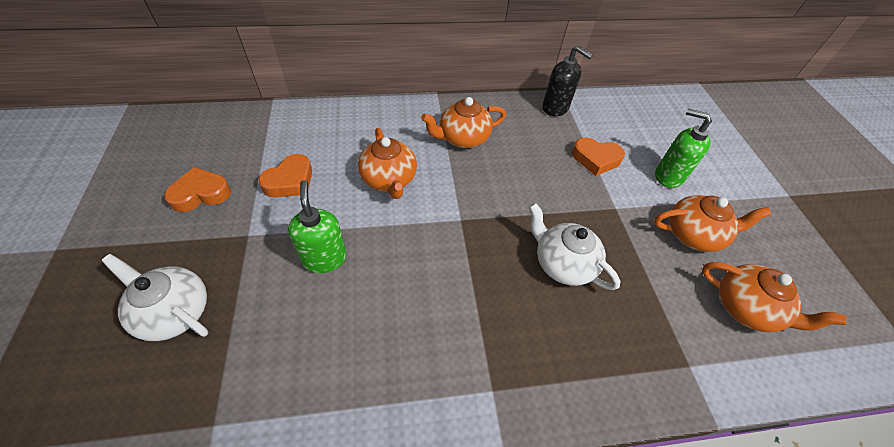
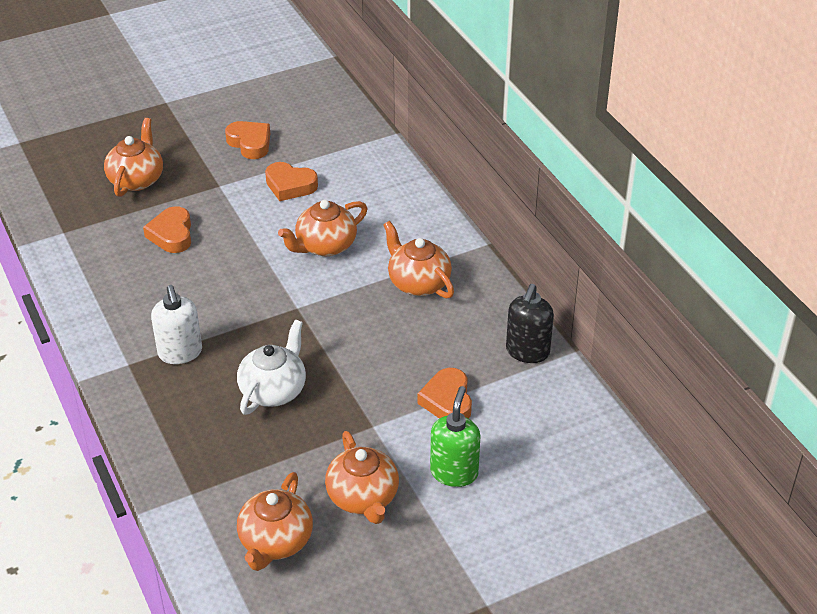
camera: 75 degrees right, 10 degrees down
white teapot [101,254,208,341] -> orange teapot [104,118,163,197]
green soap dispenser [288,180,347,273] -> none
none -> orange heart [143,206,191,253]
none -> white soap dispenser [151,285,202,364]

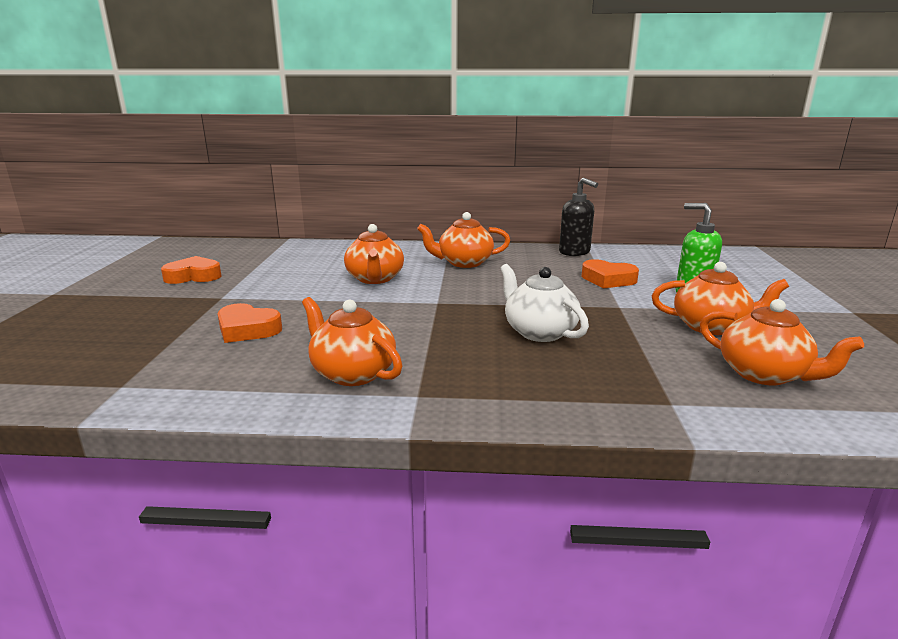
camera: 60 degrees left, 20 degrees down
orange teapot [104,118,163,197] -> orange teapot moved to [302,297,403,386]
white soap dispenser [151,285,202,364] -> none
orange heart [265,162,318,201] -> none

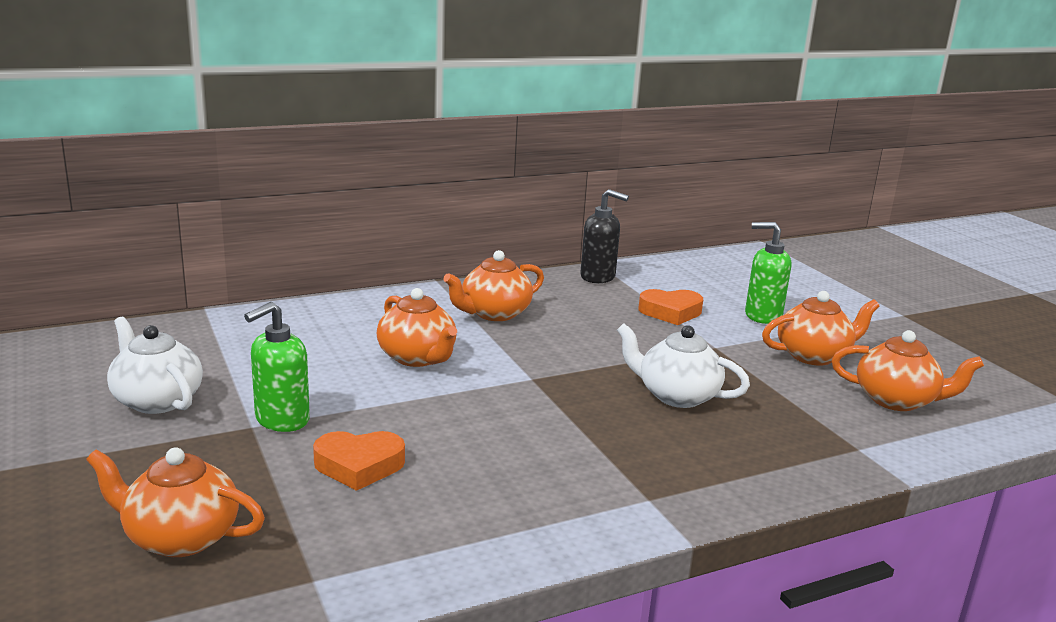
camera: 30 degrees left, 0 degrees up
orange heart [161,256,222,284] -> white teapot [107,317,203,414]
orange teapot [302,297,403,386] -> orange teapot moved to [86,447,265,557]
none -> green soap dispenser [244,302,310,432]

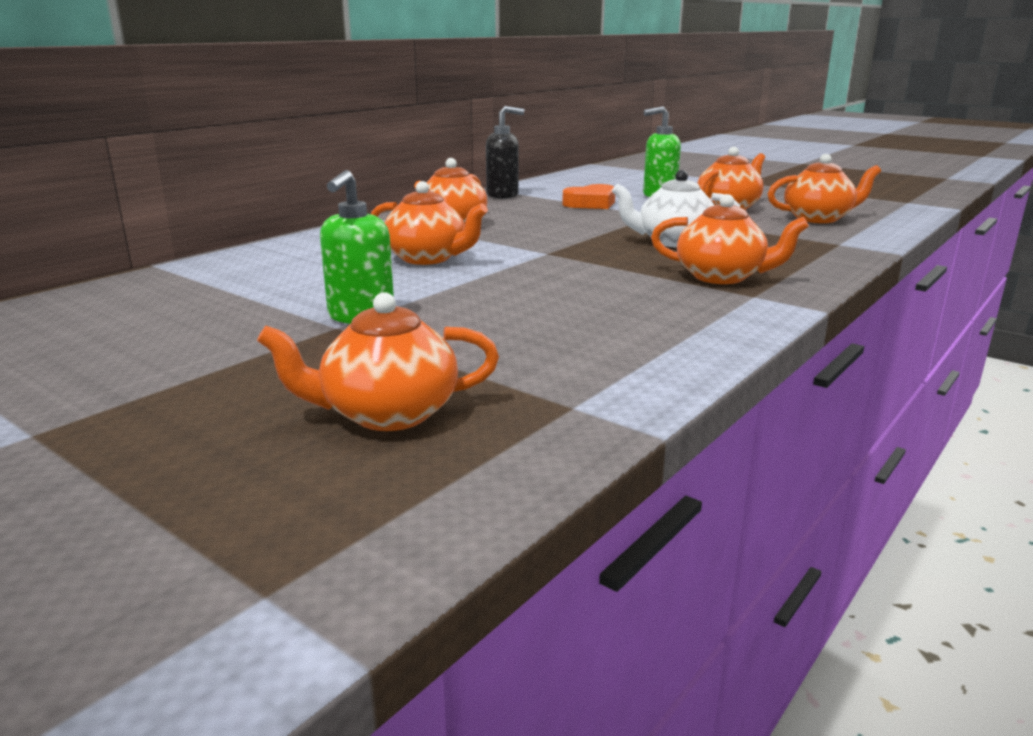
camera: 25 degrees left, 0 degrees up
white teapot [107,317,203,414] -> none
orange heart [313,431,405,491] -> none
none -> orange teapot [651,194,809,284]

